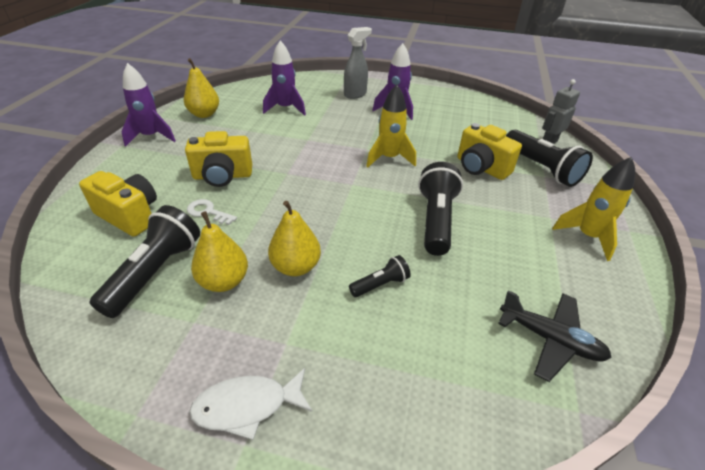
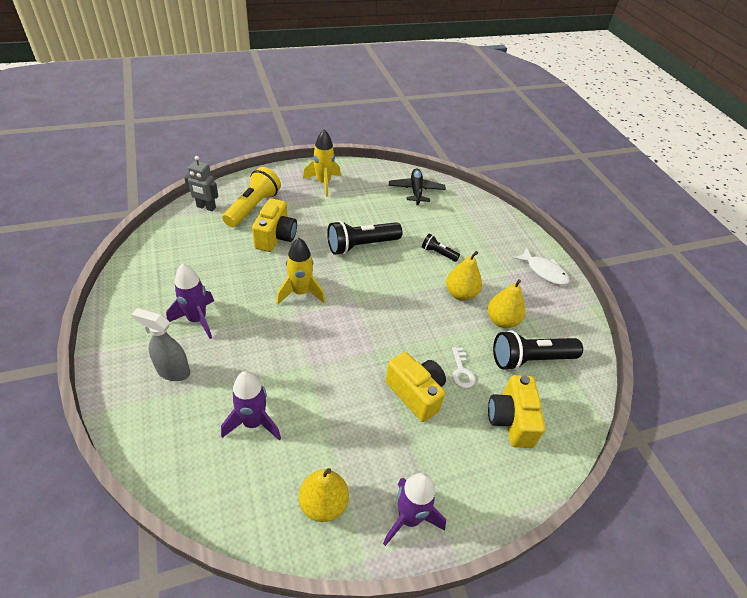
camera: 125 degrees left, 5 degrees up
black flashlight [506,130,593,187] -> yellow flashlight [222,167,281,227]

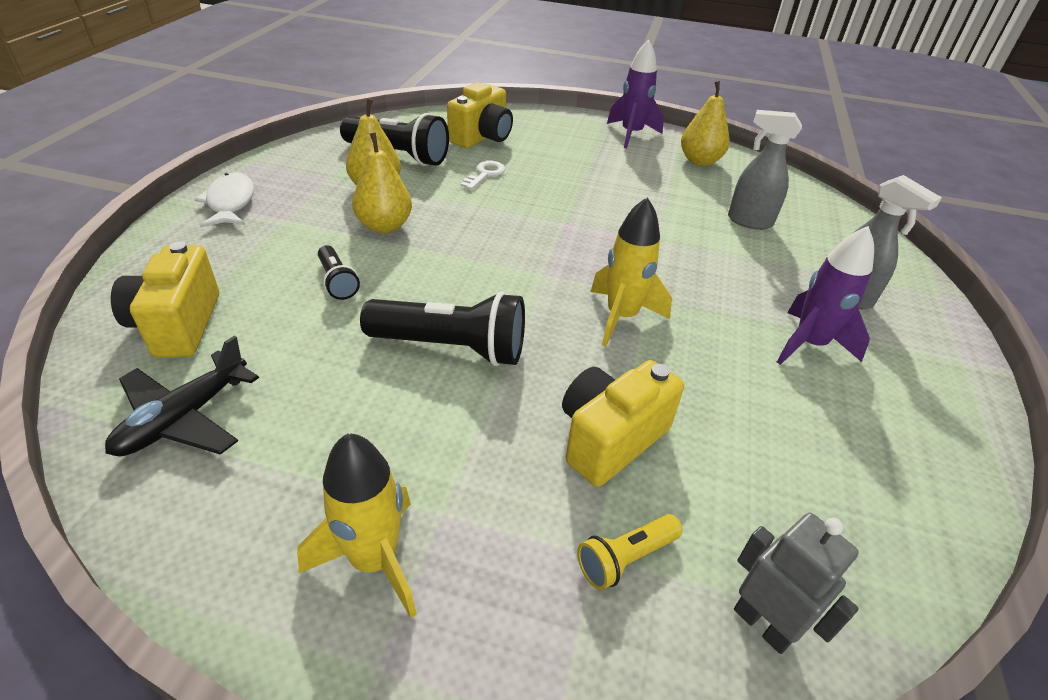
camera: 145 degrees left, 5 degrees down
purple rocket [221,371,281,441] -> grey spray bottle [728,110,802,230]
yellow flashlight [222,167,281,227] -> yellow flashlight [577,514,683,590], size x0.52
yellow camera [385,352,446,422] -> yellow camera moved to [111,241,219,358]

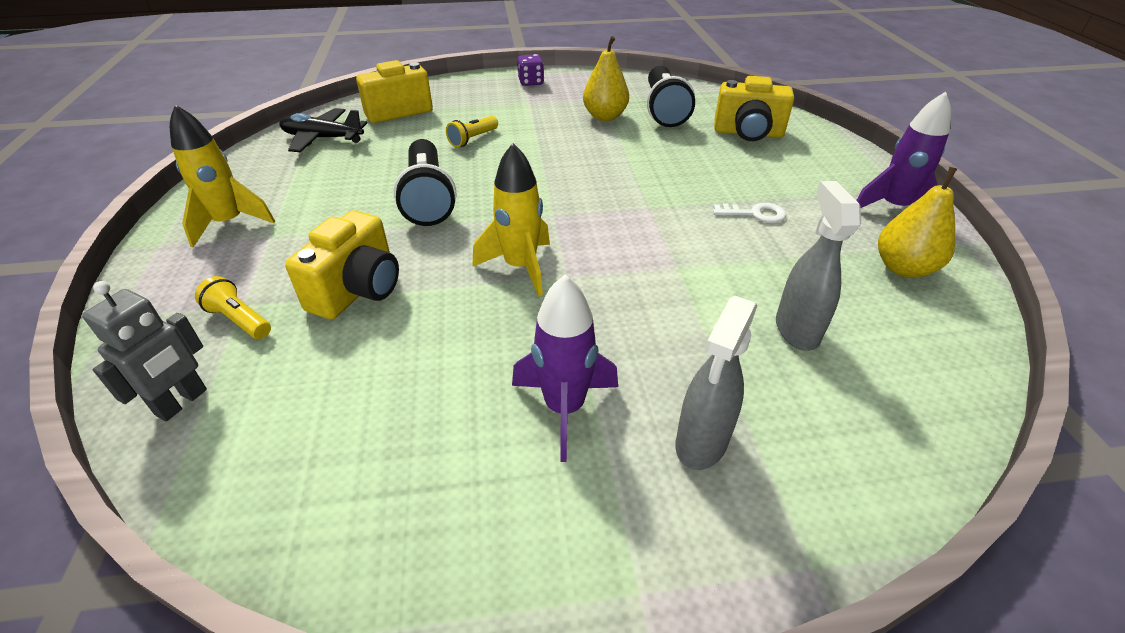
camera: 70 degrees right, 0 degrees up
white fish [194,172,254,227] -> purple dice [517,54,544,86]
black flashlight [318,245,360,300] -> yellow flashlight [446,116,498,147]
yellow pear [352,133,412,233] -> none
white key [461,161,506,190] -> white key moved to [713,203,786,223]
yellow camera [562,360,684,487] -> yellow camera turned 90 degrees clockwise [285,210,399,320]

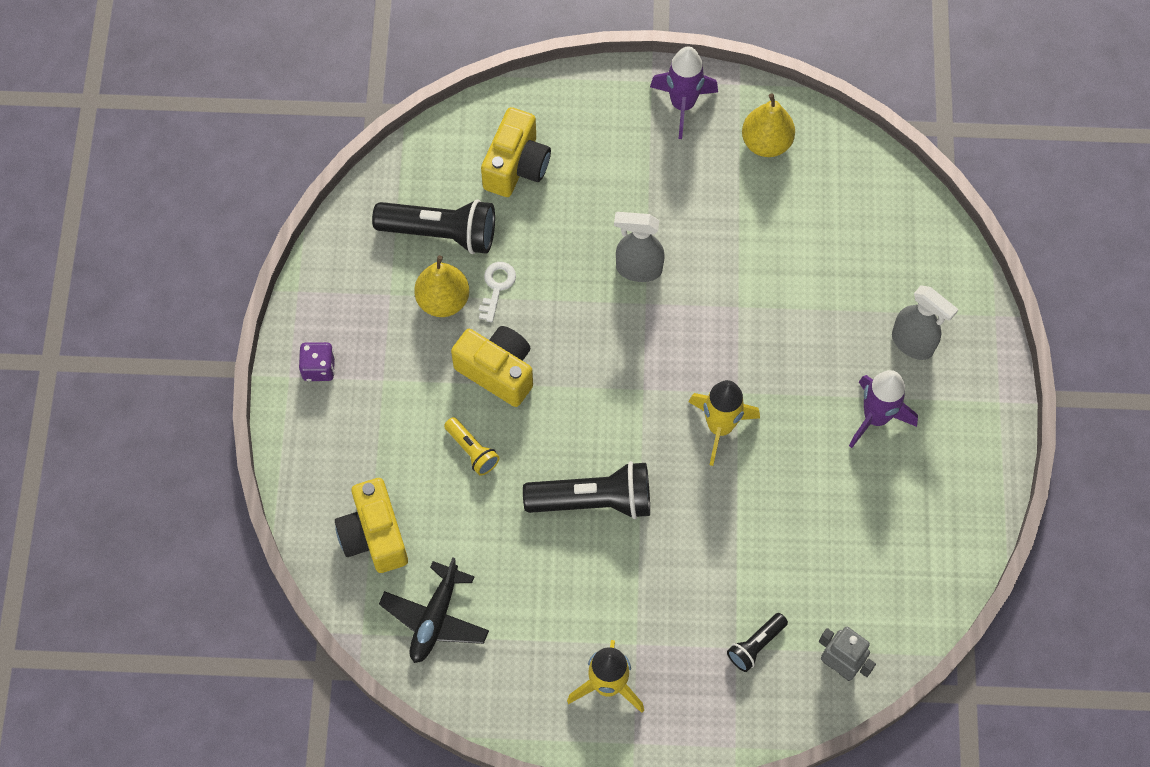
camera: 80 degrees left, 25 degrees up
yellow flashlight [195,276,271,339] -> black flashlight [727,613,788,672]
yellow camera [285,210,399,320] -> yellow camera moved to [451,326,533,407]
white key [713,203,786,223] -> white key moved to [479,262,516,322]
grey spray bottle [776,181,861,351] -> grey spray bottle moved to [614,212,665,282]

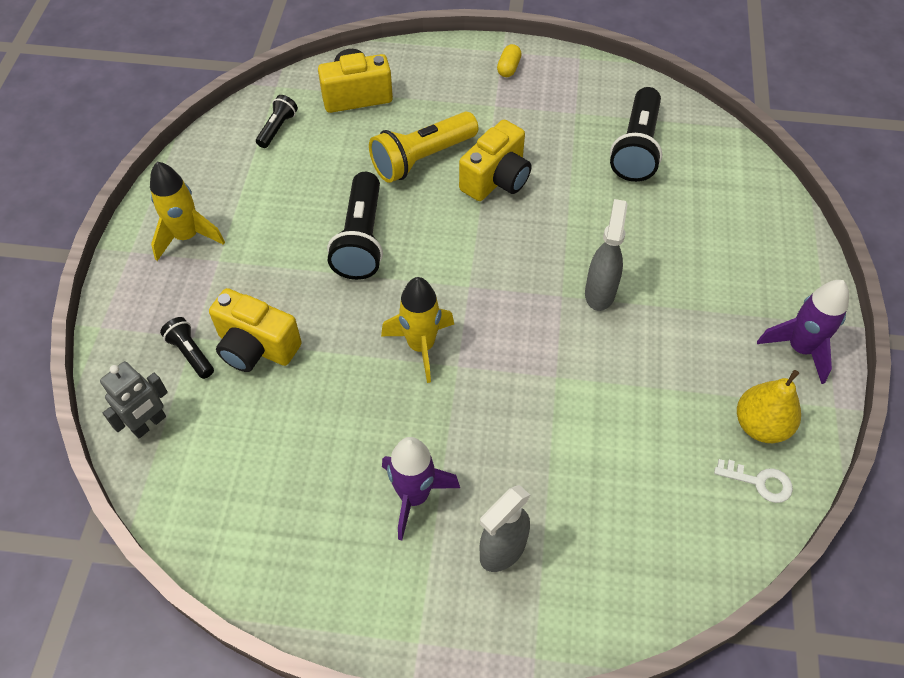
camera: 95 degrees right, 10 degrees down
purple dice [299,342,335,381] -> yellow capsule [497,44,522,77]
black plane [379,558,489,663] -> black flashlight [256,95,298,148]
yellow pear [414,255,469,317] -> none
yellow flashlight [444,417,500,476] -> yellow flashlight [369,112,478,183], size x1.92
white key [479,262,516,322] -> white key moved to [714,459,793,503]
yellow camera [481,107,551,197] -> yellow camera moved to [209,288,302,372]

